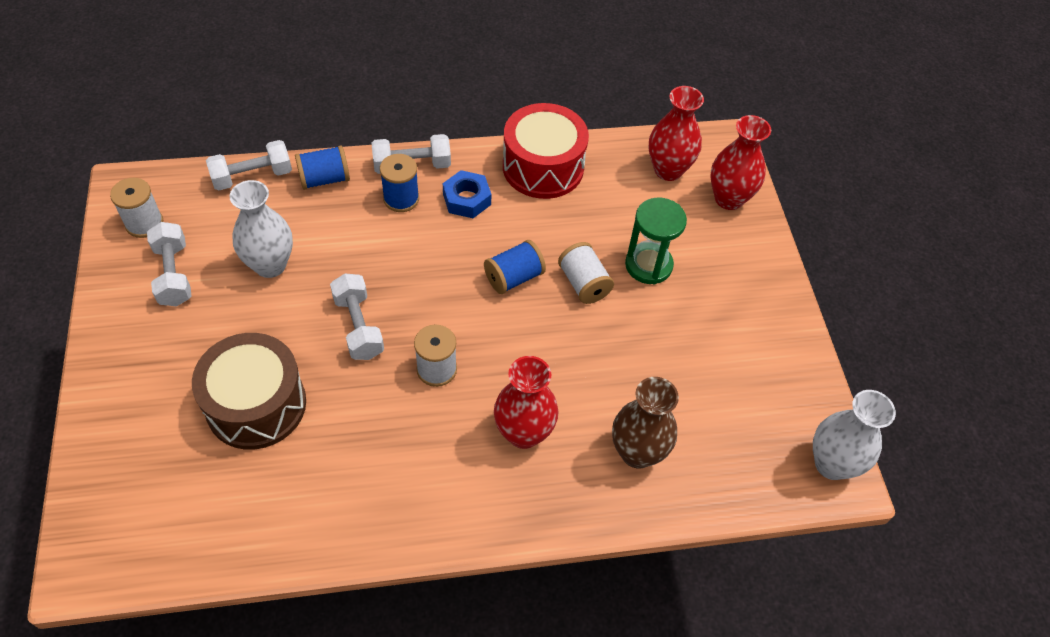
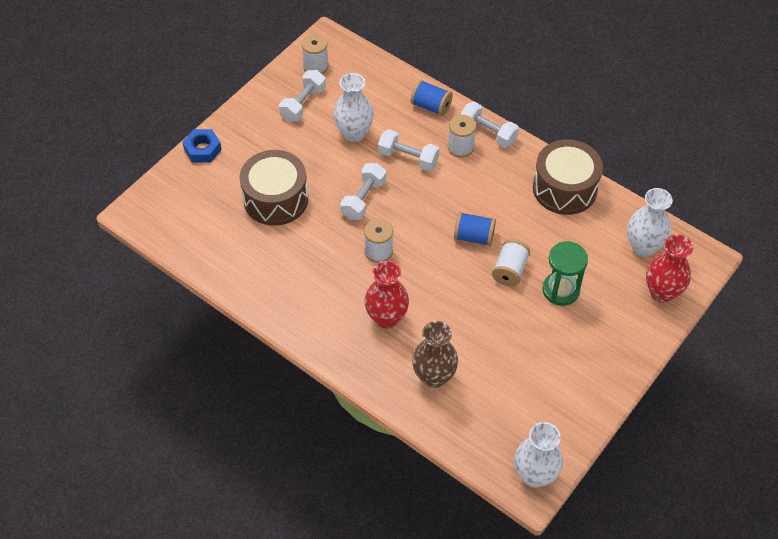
camera: 50 degrees right, 0 degrees up
white dumbbell [206,140,292,190] -> white dumbbell moved to [378,129,439,171]
blue spool [380,154,419,212] -> white spool [448,115,476,158]
blue nut [443,170,491,218] -> blue nut moved to [183,129,222,163]
red drum [503,103,589,199] -> brown drum [533,139,603,215]
red vase [648,86,704,181] -> white vase [627,188,673,257]

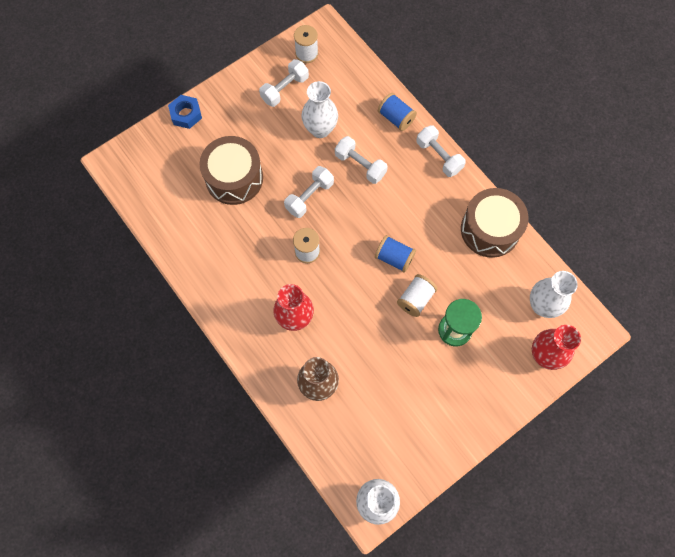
camera: 15 degrees right, 15 degrees up
white spool [448,115,476,158] -> none

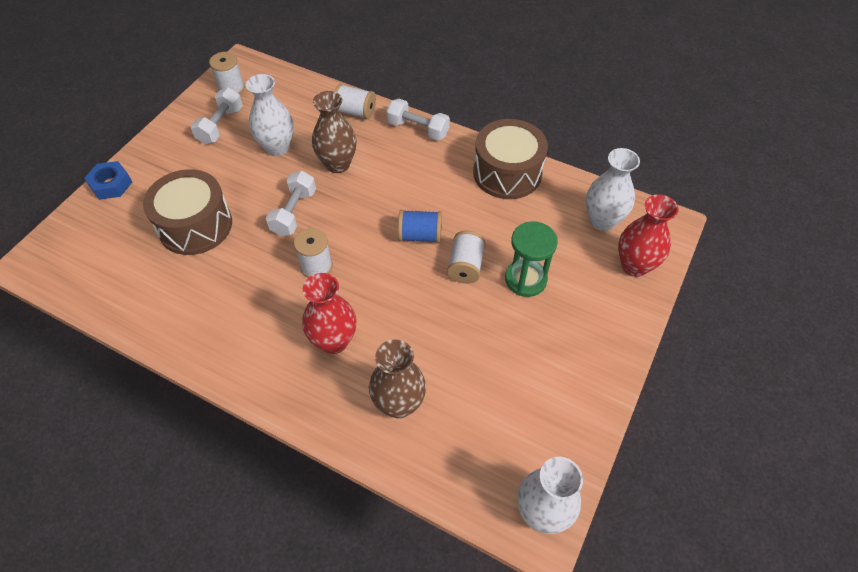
camera: 25 degrees left, 15 degrees down
white dumbbell [335,136,388,184] -> brown vase [312,91,357,173]
blue spool [378,93,417,131] -> white spool [334,84,376,119]

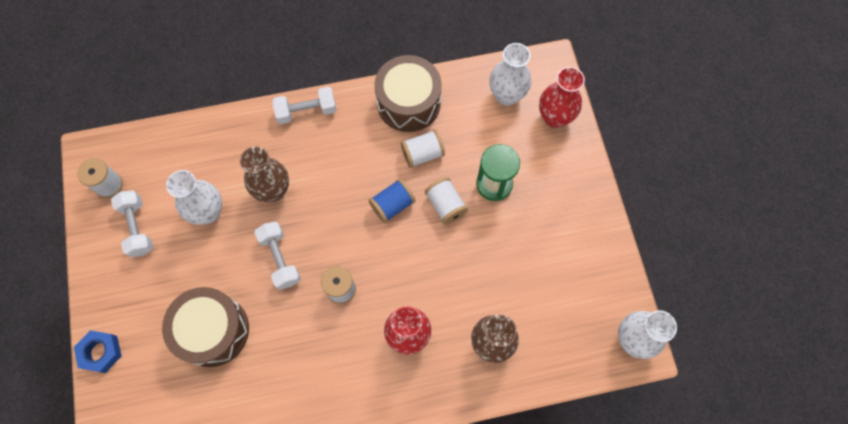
camera: 40 degrees left, 15 degrees up
white spool [334,84,376,119] -> white spool moved to [401,130,445,168]

